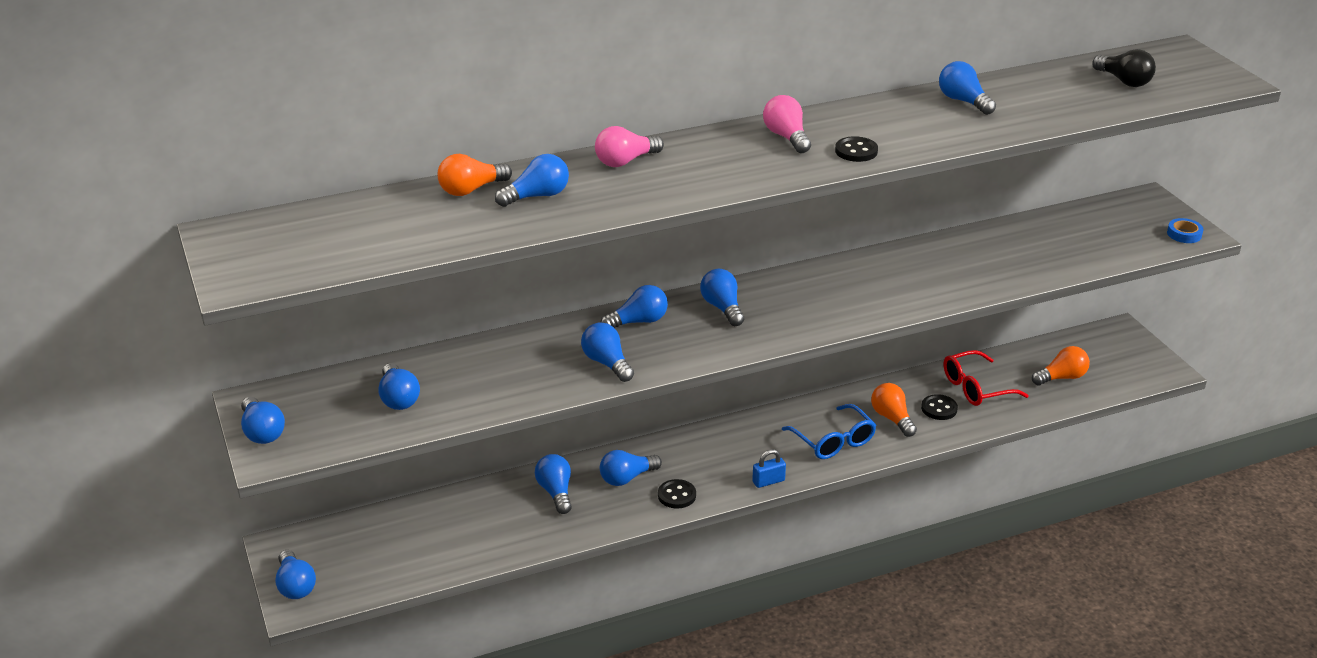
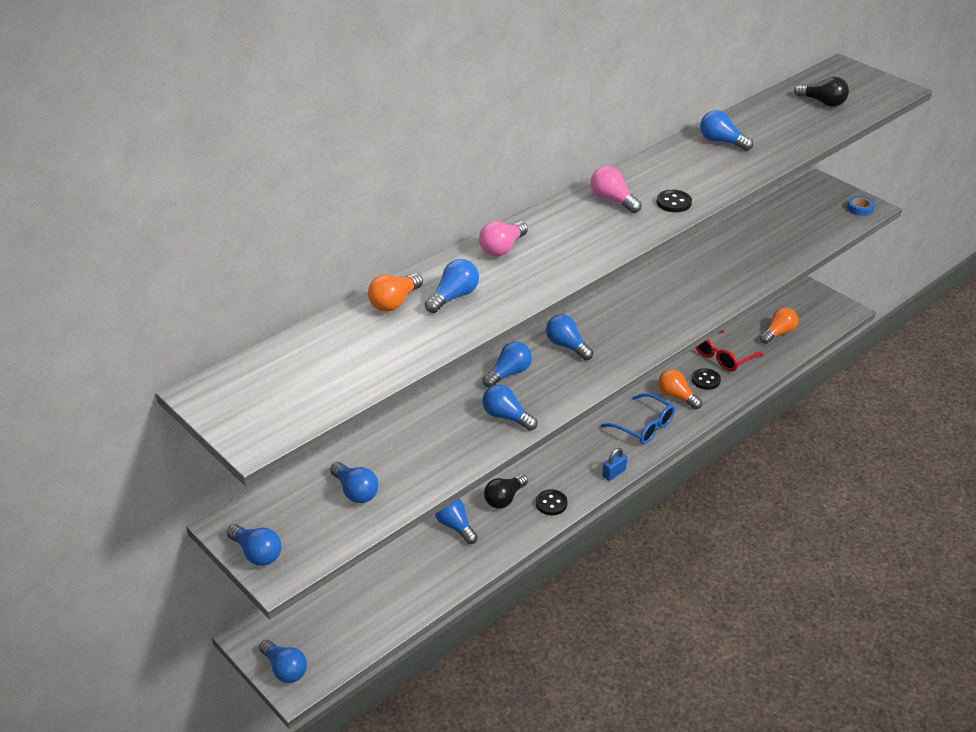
camera: 20 degrees left, 5 degrees up
blue light bulb [600,450,662,486] -> black light bulb [484,474,528,509]

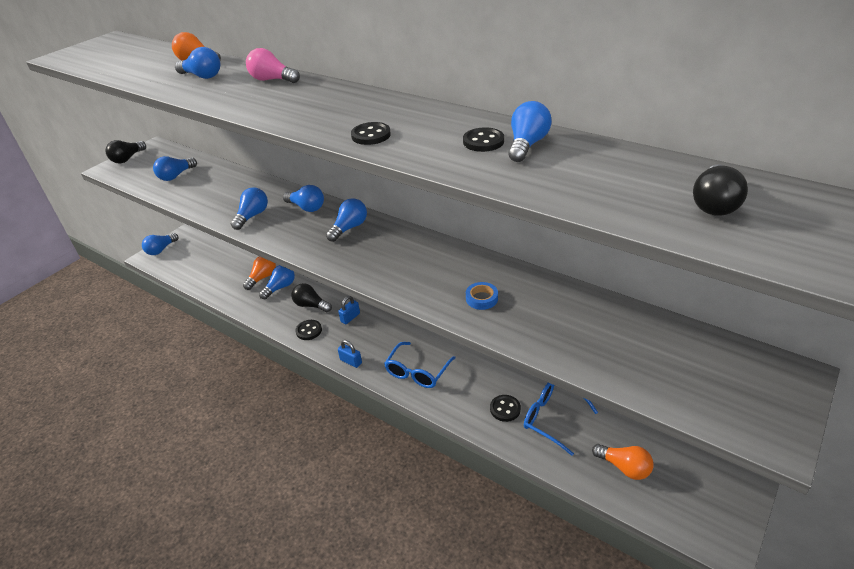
camera: 80 degrees right, 0 degrees up
blue light bulb [227,524,281,566] -> black light bulb [106,140,146,164]
pink light bulb [591,166,642,213] -> none
orange light bulb [658,369,702,409] -> orange light bulb moved to [243,256,276,290]
red glasses [695,330,764,372] -> blue glasses [524,383,598,456]
blue tape [847,196,875,216] -> blue tape moved to [466,282,498,310]
none -> blue padlock [338,296,360,324]
none -> black button [463,127,504,152]

